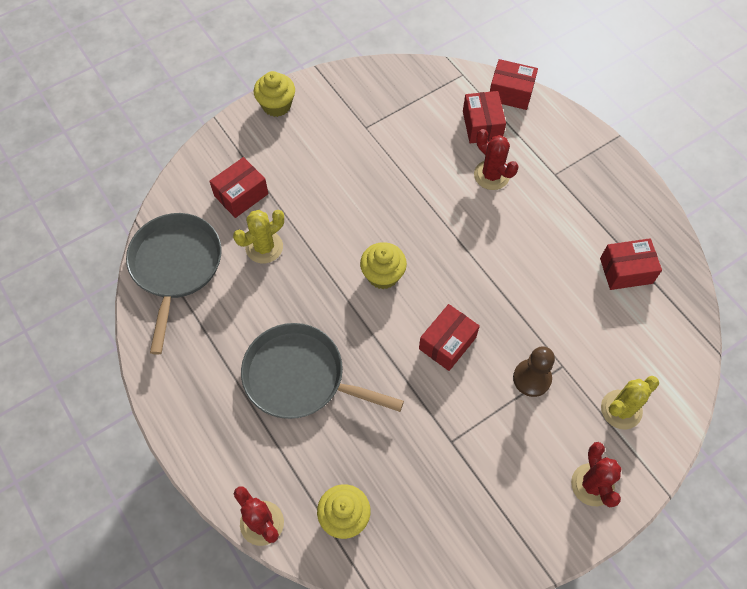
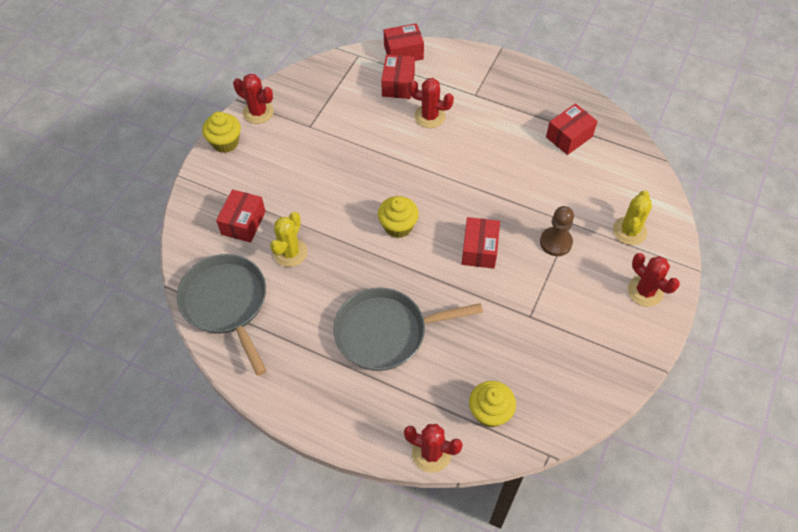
camera: 30 degrees left, 5 degrees down
red box [463,91,506,143] -> red box turned 45 degrees clockwise [381,54,415,99]
none -> red cactus [233,74,274,124]

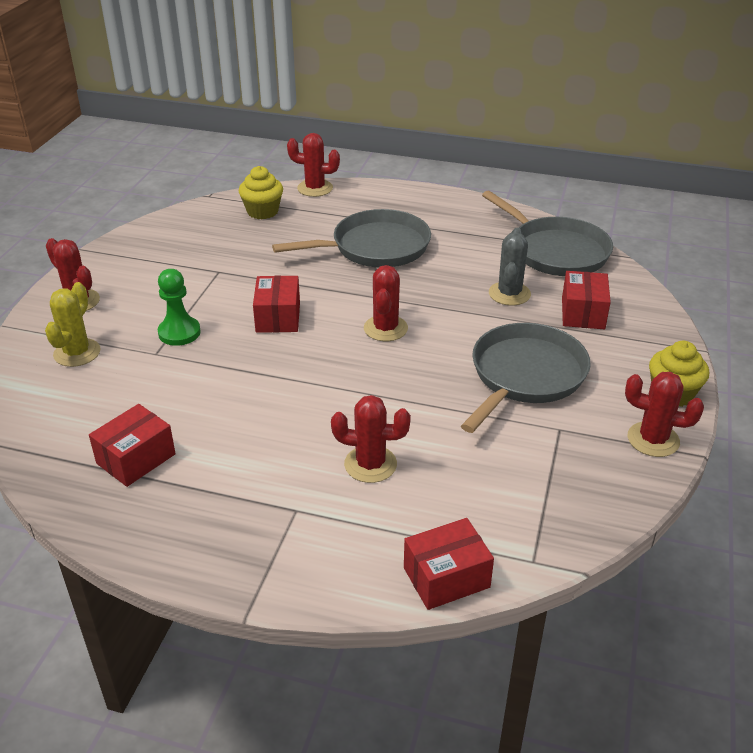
camera: 170 degrees right, 20 degrees down
yellow cactus [270,212,308,267] -> grey cactus [489,228,531,306]
yellow cupcake [378,196,419,238] -> red cactus [364,265,408,341]
red box [381,54,415,99] -> none
brown pawn [540,206,574,256] -> green pawn [158,269,201,346]
none -> grey pan [461,323,591,433]

